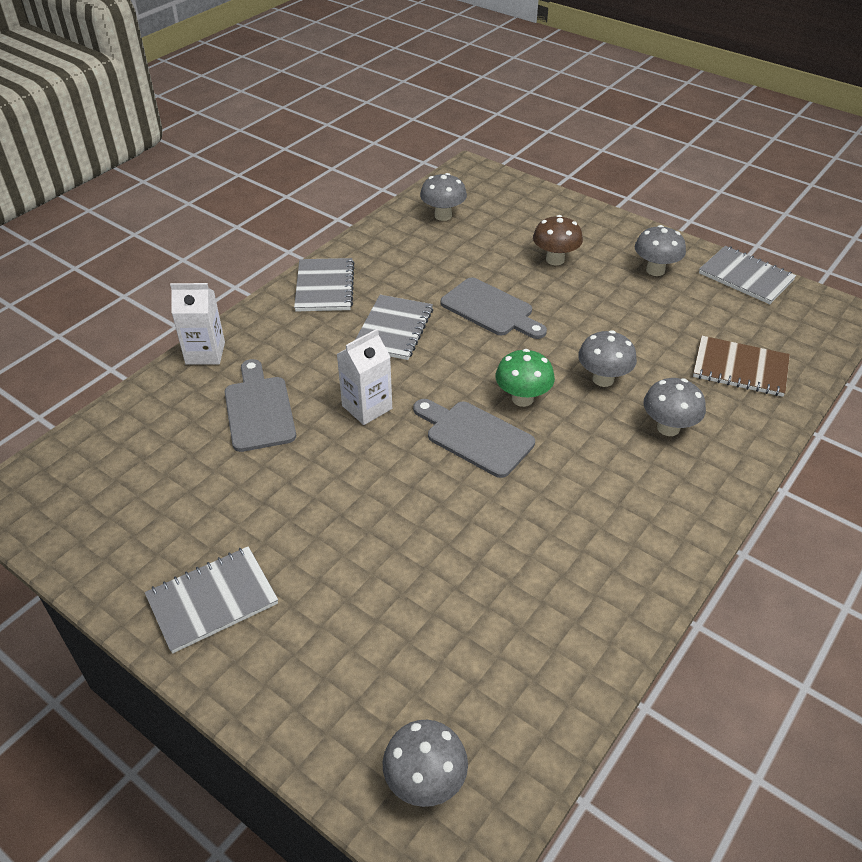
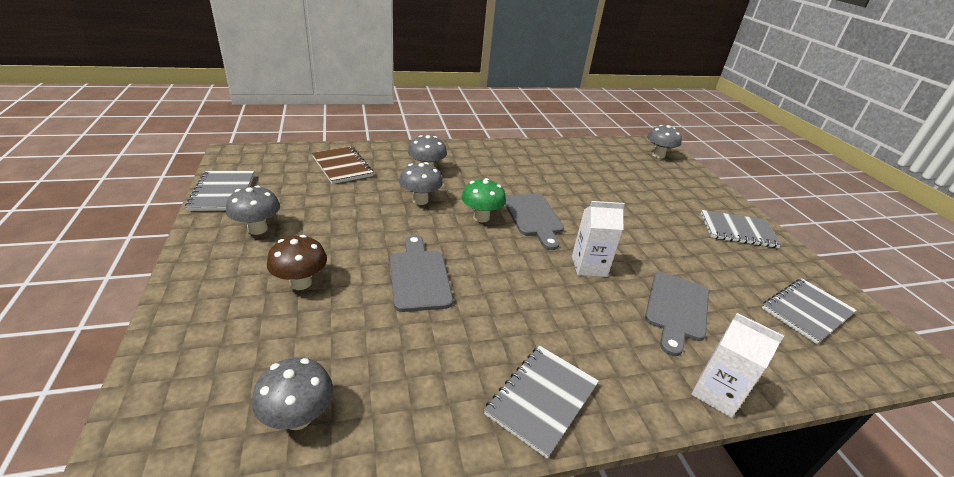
camera: 145 degrees left, 10 degrees down
grey notebook [355,295,433,360] -> grey notebook moved to [762,278,857,344]

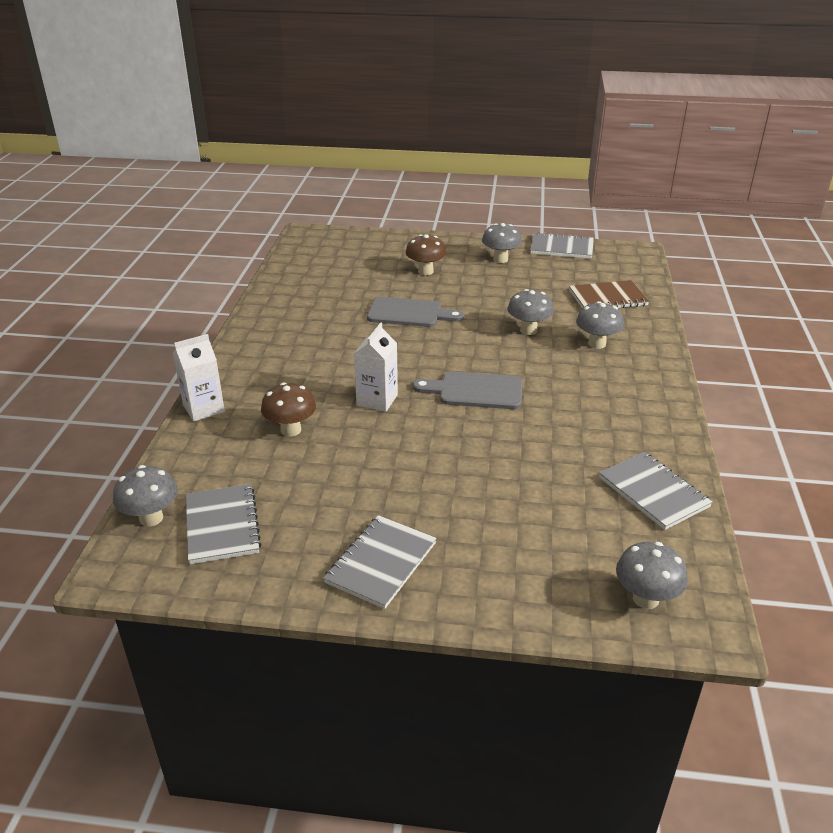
camera: 115 degrees right, 0 degrees up
grey mushroom [252,357,333,430] -> grey mushroom moved to [113,465,178,527]
green mushroom [461,178,506,222] -> none
grey notebook [484,346,599,459] -> grey notebook moved to [599,452,713,530]
grey cutting board [645,272,709,356] -> brown mushroom [261,382,316,437]

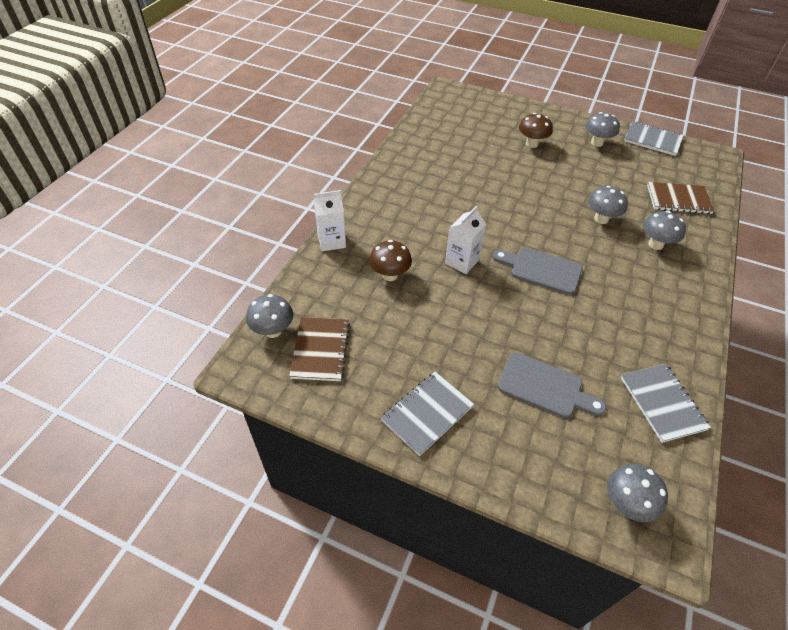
camera: 15 degrees right, 15 degrees up
grey notebook [186,484,261,564] -> brown notebook [289,317,350,381]
grey cutting board [367,297,464,327] -> grey cutting board moved to [497,353,606,418]

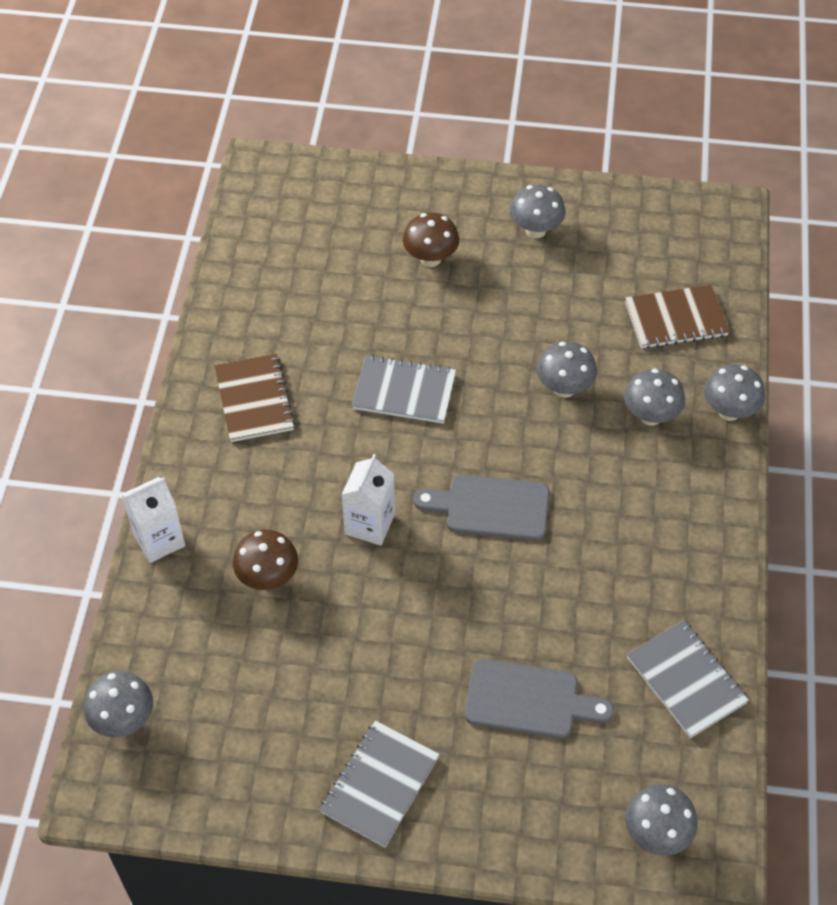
camera: 15 degrees left, 5 degrees up
brown notebook [289,317,350,381] -> brown notebook moved to [214,353,295,442]
grey notebook [624,122,684,156] -> grey notebook moved to [352,355,456,424]
none -> grey mushroom [704,364,765,421]

